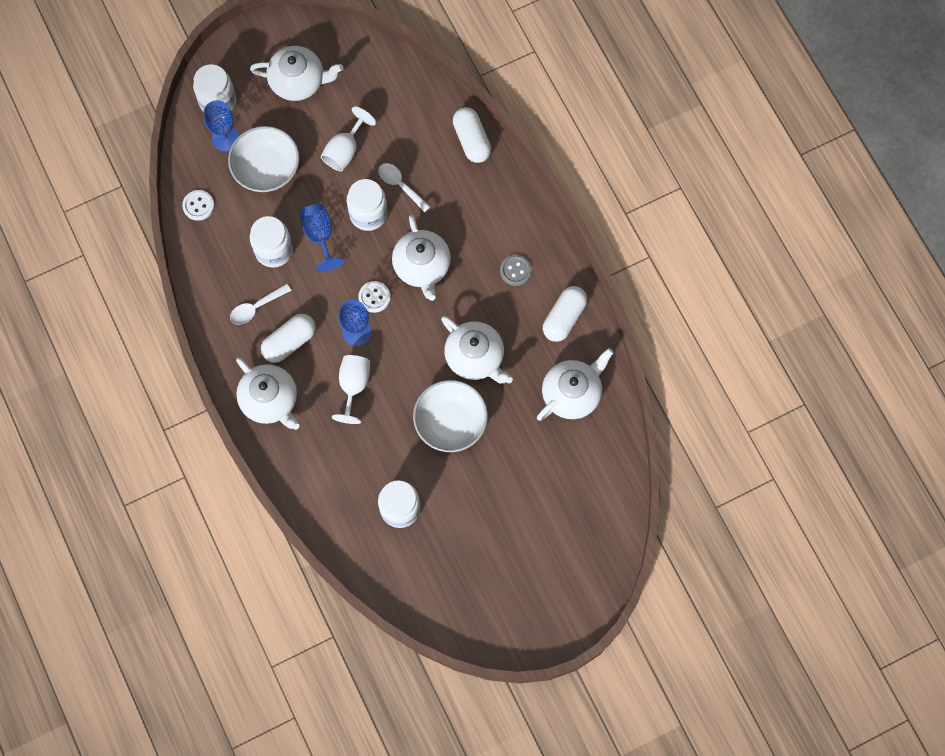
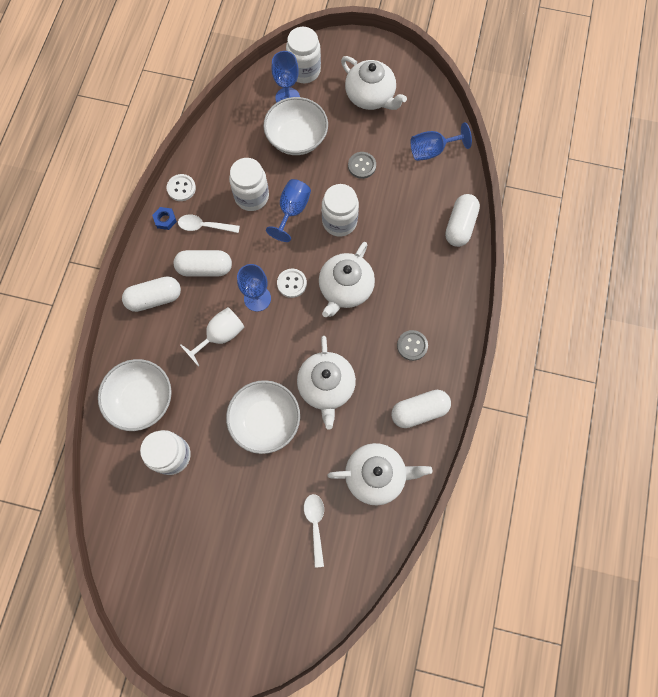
camera: 40 degrees right, 0 degrees up
white button [182,190,214,221] -> white button moved to [167,174,196,201]
white teapot [236,357,299,430] -> white capsule [122,276,181,312]
white goblet [321,106,376,171] -> grey button [348,152,376,179]
white spoon [378,163,431,212] -> white spoon moved to [304,494,324,568]
none -> white bowl [98,359,172,431]
none -> blue nut [152,207,177,230]
none -> blue goblet [410,122,472,161]

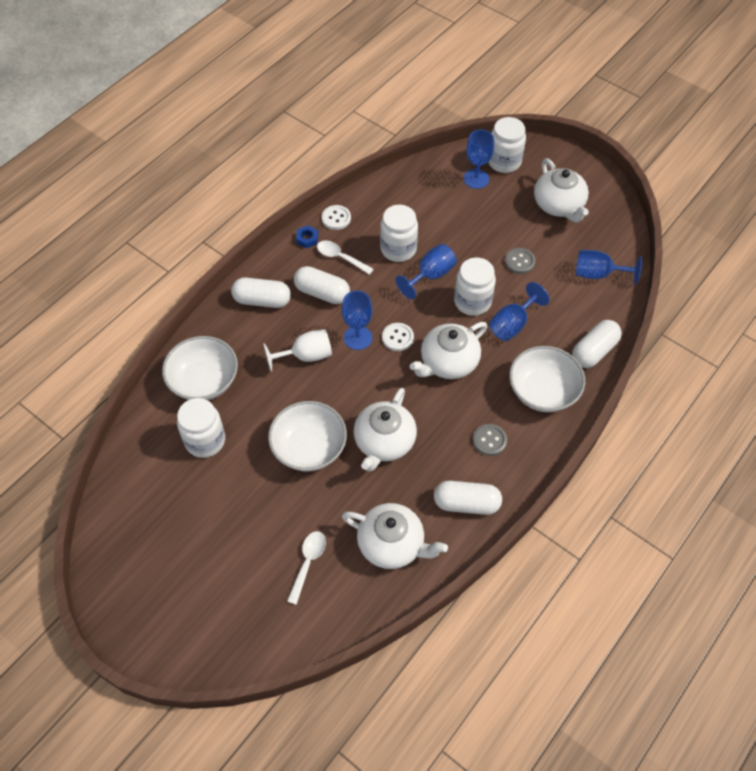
camera: 25 degrees right, 15 degrees down
white bowl [263,97,328,155] -> white bowl moved to [509,346,585,412]
none -> blue goblet [489,282,550,341]

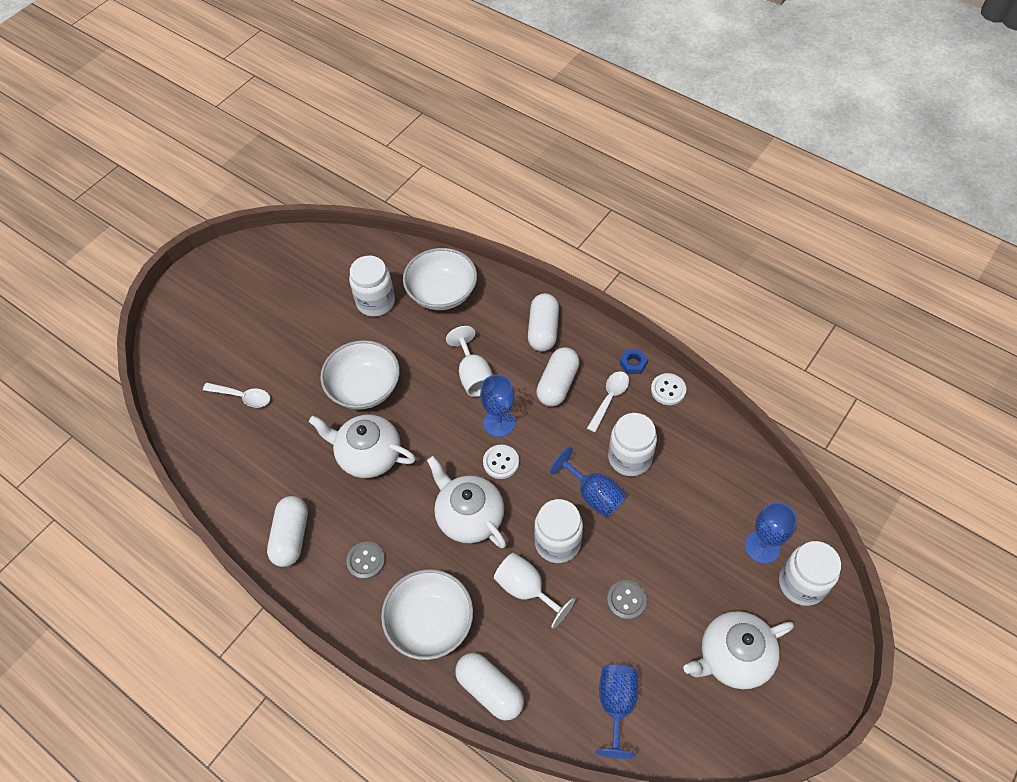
camera: 90 degrees right, 0 degrees up
white teapot [342,503,448,569] -> none
blue goblet [489,282,550,341] -> white goblet [494,553,575,629]

